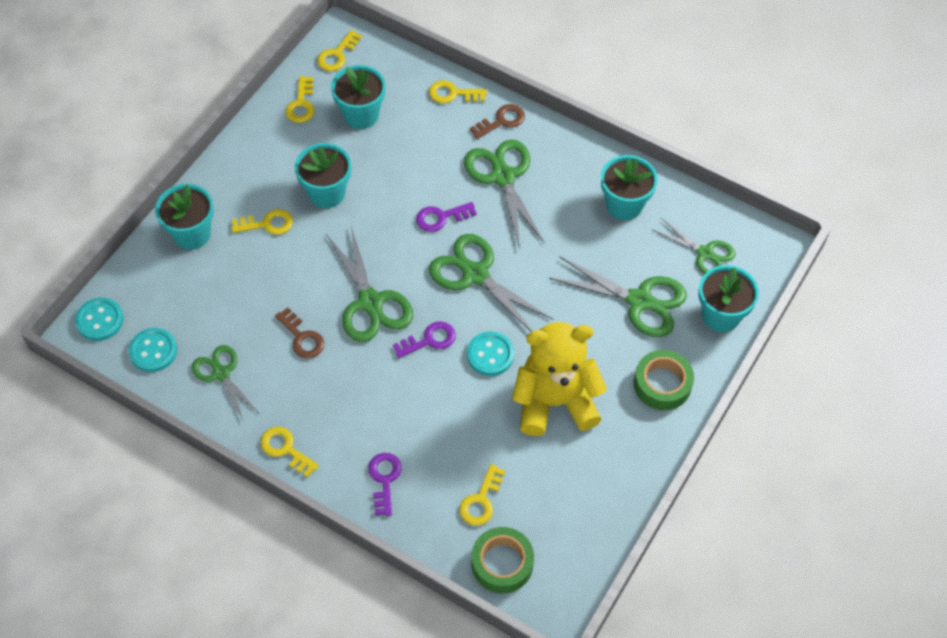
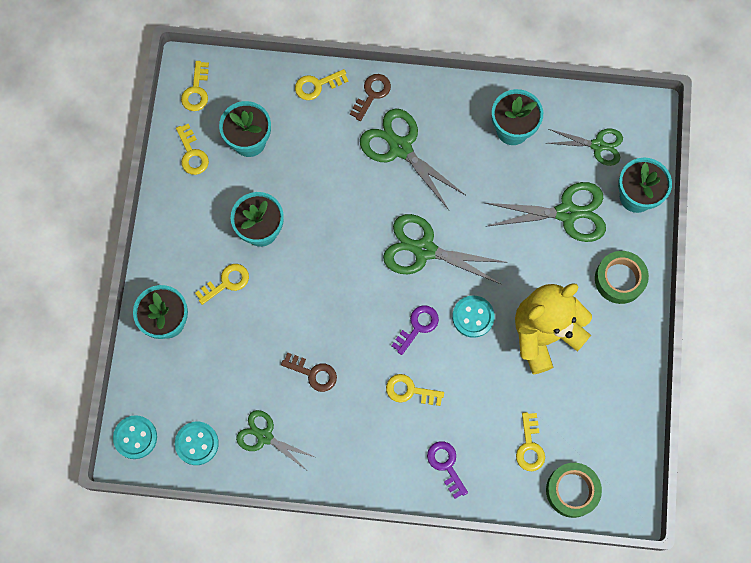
camera: 25 degrees left, 15 degrees up
yellow key [260,427,319,478] -> yellow key moved to [386,374,444,406]
green scissors [326,226,413,342] -> none
purple key [416,202,477,232] -> none

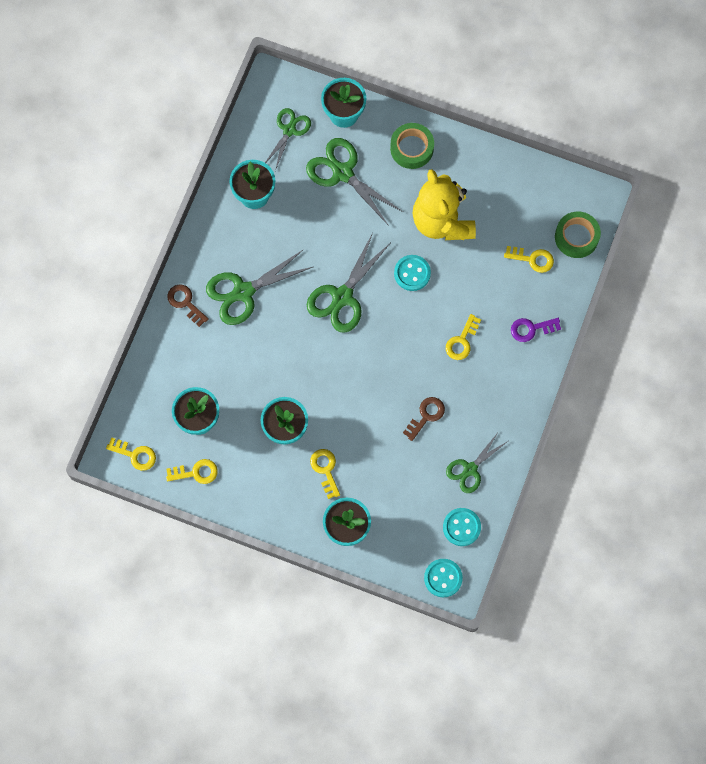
camera: 75 degrees left, 0 degrees up
yellow key [295,69,349,100] -> none
purple key [391,305,439,355] -> none
green scissors [485,182,606,242] -> green scissors turned 60 degrees counterclockwise [306,138,403,226]

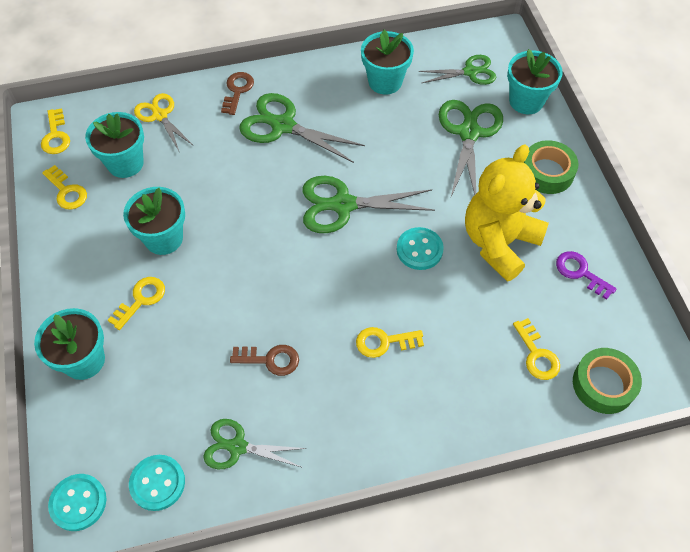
camera: 55 degrees right, 15 degrees down
purple key [511,318,561,342] -> purple key moved to [556,251,617,300]
none -> yellow scissors [134,93,194,153]

